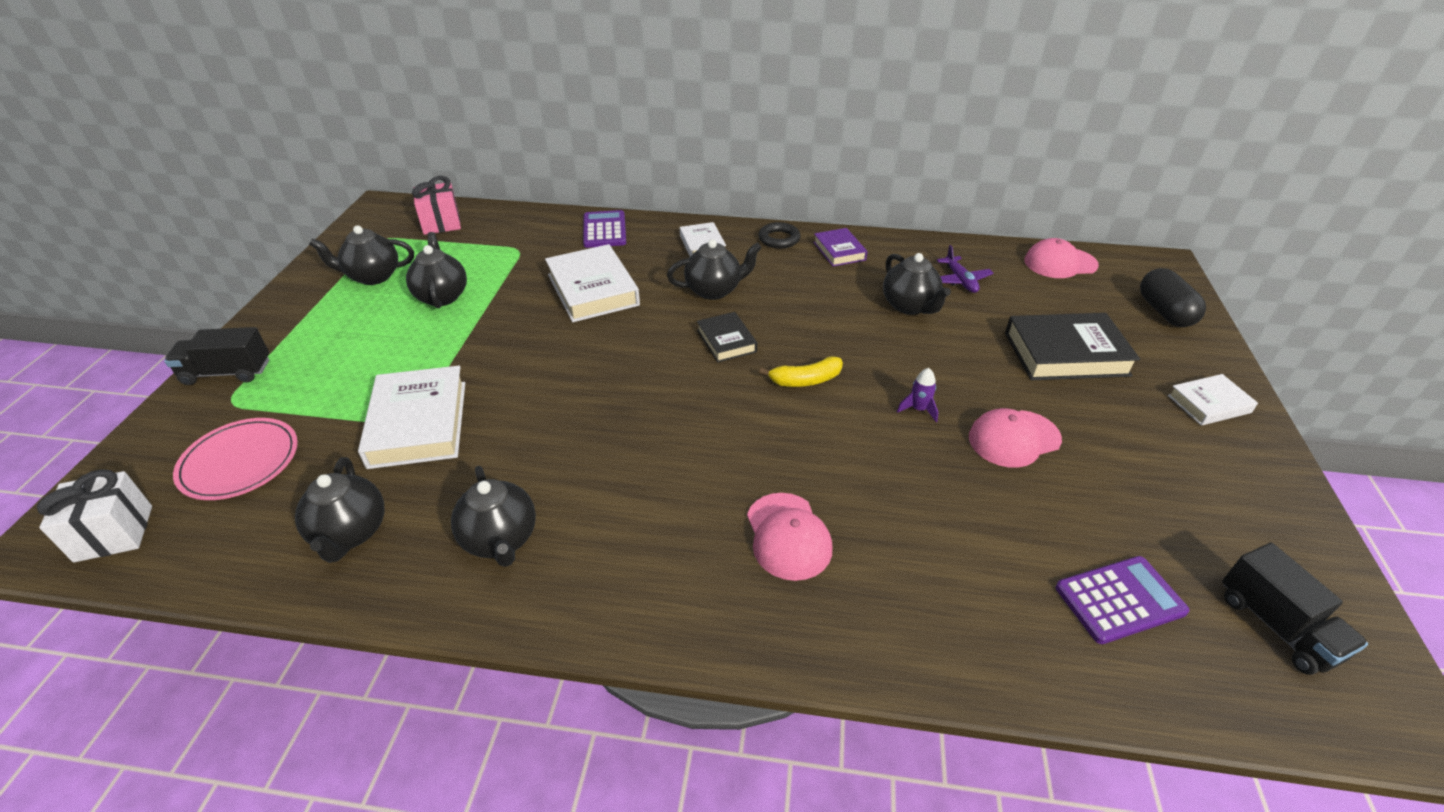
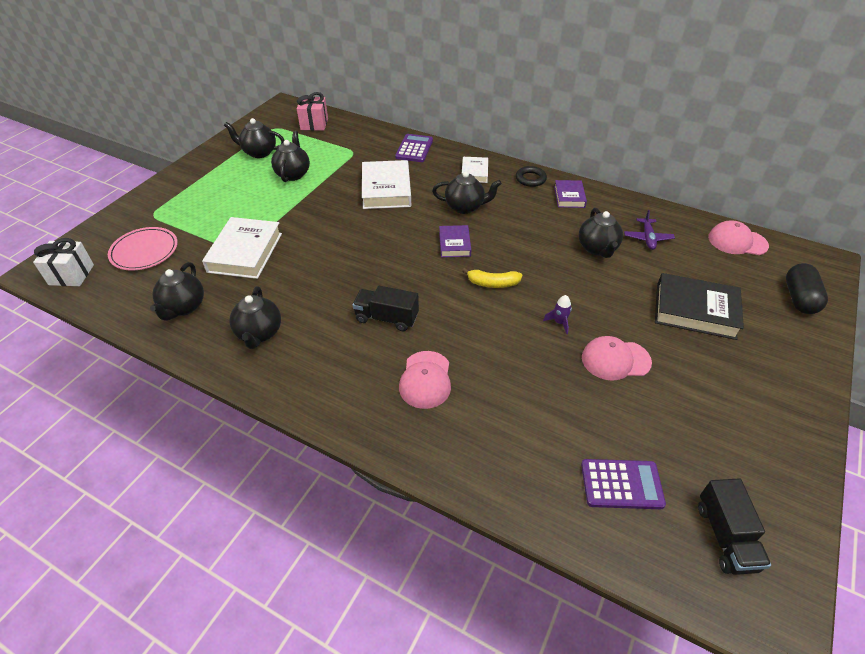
camera: 20 degrees right, 5 degrees up
black truck [164,327,269,385] -> black truck moved to [352,285,419,331]
black book [697,312,757,362] -> purple book [439,225,471,257]
white book [1168,374,1258,426] -> none

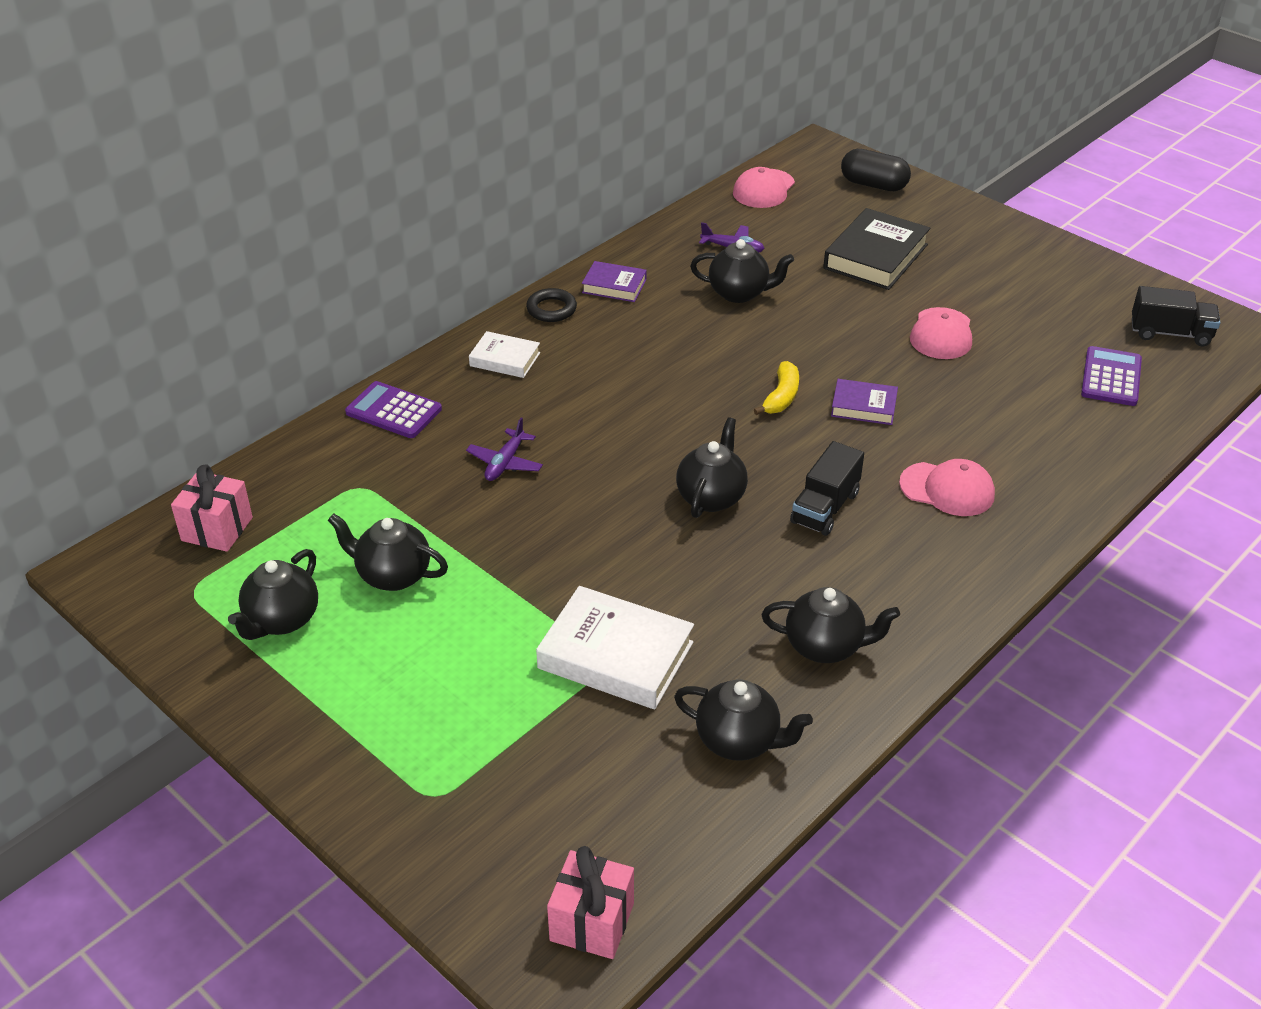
camera: 75 degrees left, 5 degrees down
white gift [33,238,94,286] -> pink gift [547,846,634,959]
pink plate [108,227,178,270] -> none
white book [362,160,411,209] -> purple plane [466,417,543,481]
black teapot [432,171,502,214] -> black teapot moved to [676,417,748,518]
purple book [439,225,471,257] -> purple book moved to [831,379,898,425]
purple rocket [543,295,572,334] -> none

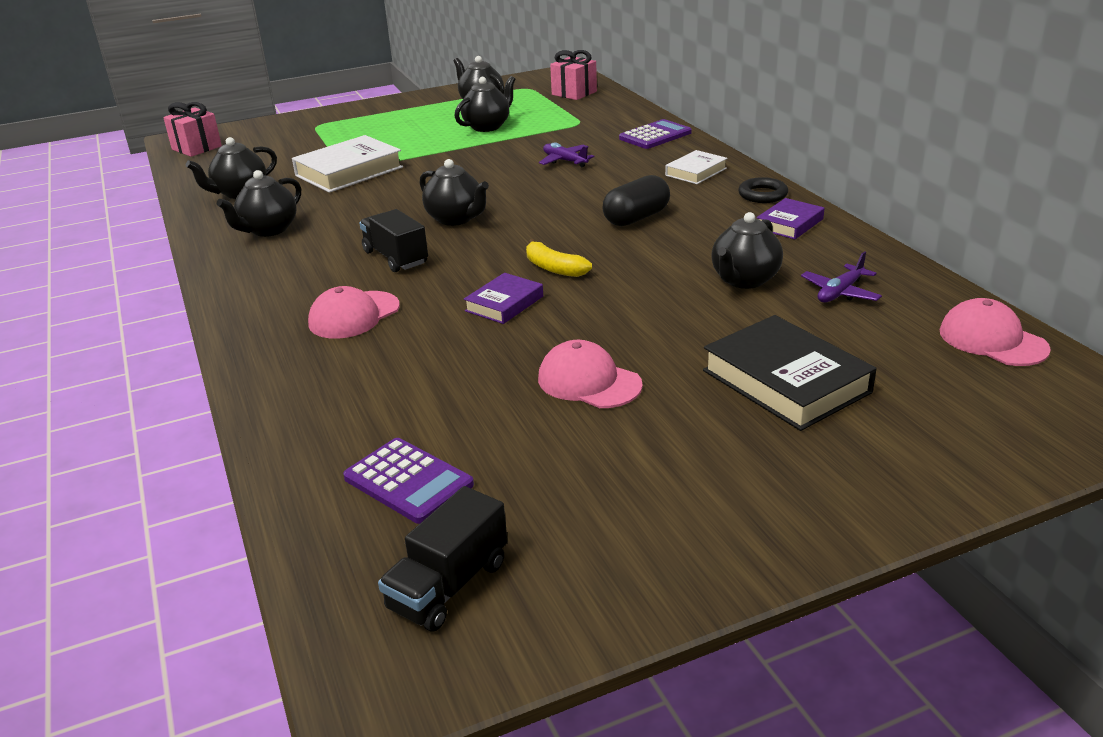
camera: 115 degrees right, 10 degrees down
black capsule [841,149,911,191] -> black capsule moved to [603,175,670,226]

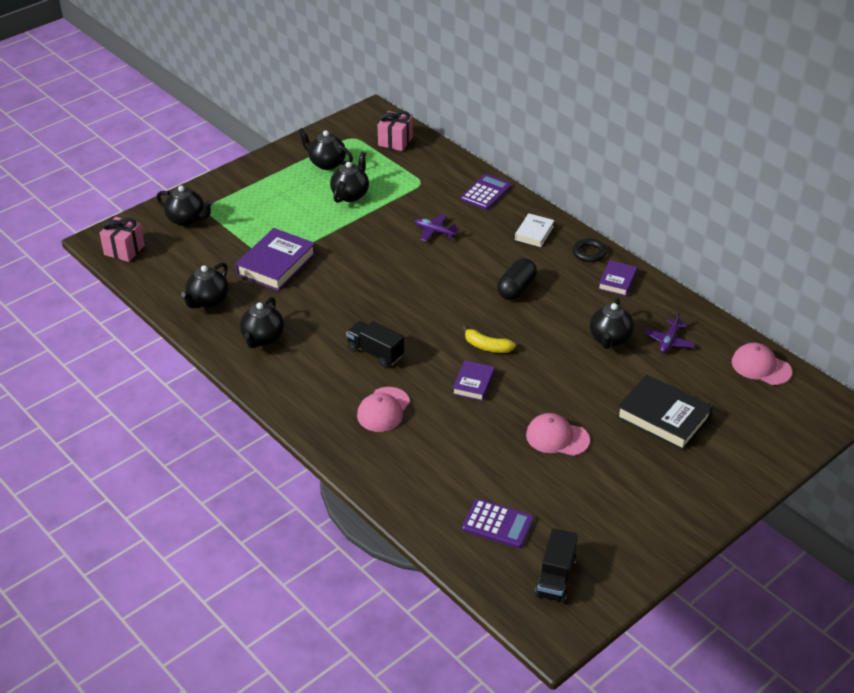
camera: 20 degrees left, 10 degrees up
white book [292,135,403,193] -> purple book [235,228,316,291]
black teapot [420,159,489,226] -> black teapot moved to [156,185,213,226]

